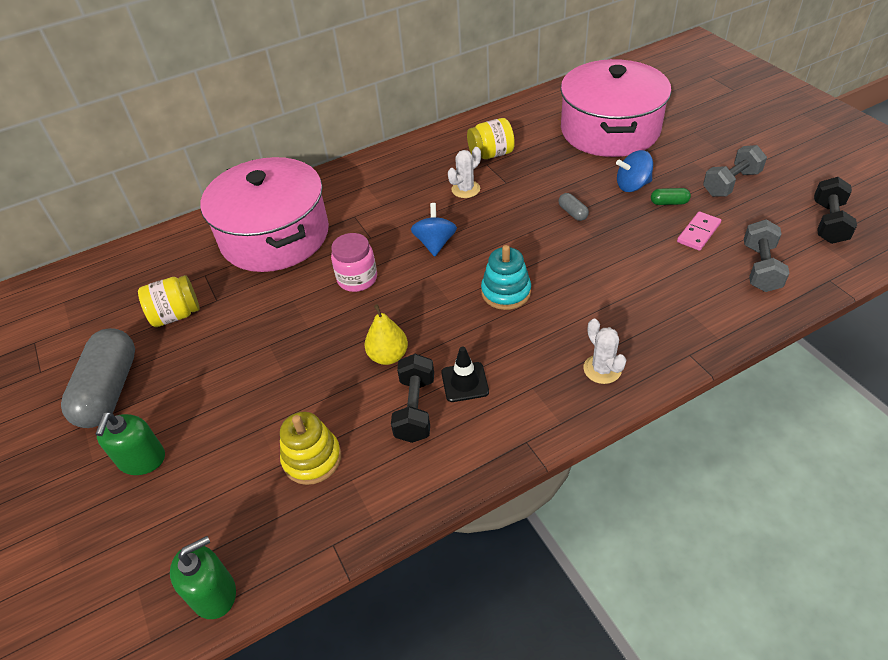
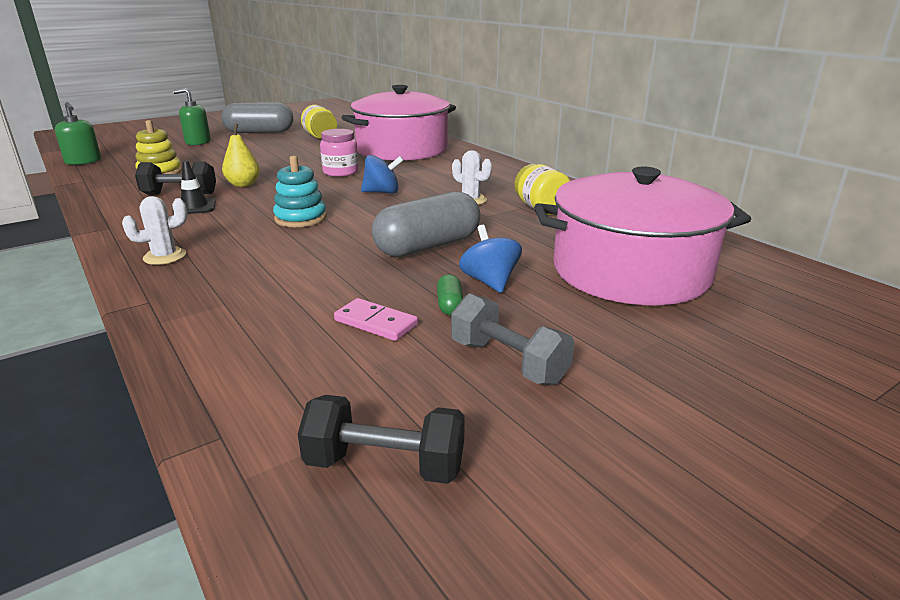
camera: 80 degrees right, 20 degrees down
grey capsule [559,193,589,221] -> grey capsule [372,191,481,257], size x2.42
grey dumbbell [744,219,789,292] -> none

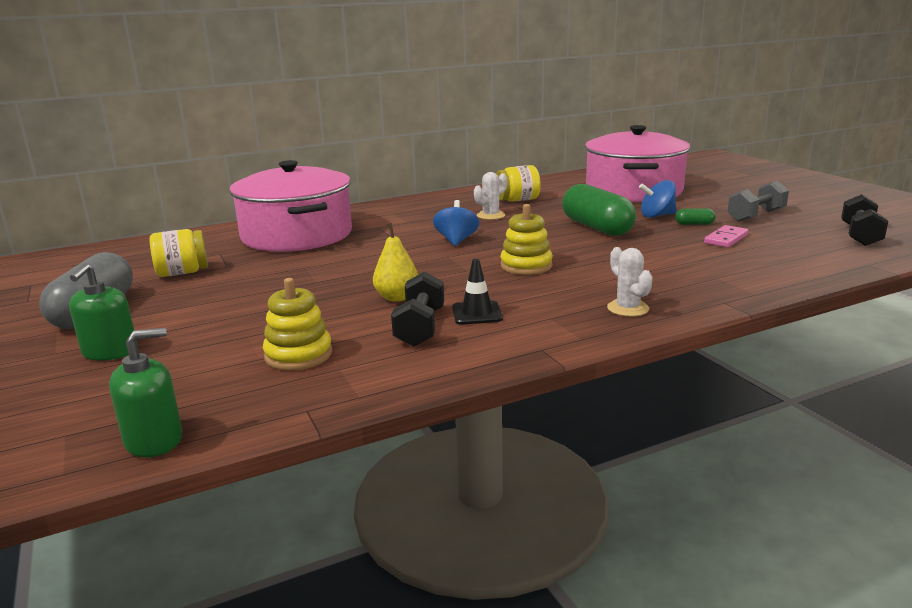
camera: 80 degrees left, 5 degrees down
turquoise stacking toy [273,156,327,227] -> yellow stacking toy [500,204,553,275]
pink jar [320,129,359,177] -> none
grey capsule [372,191,481,257] -> green capsule [562,184,636,236]

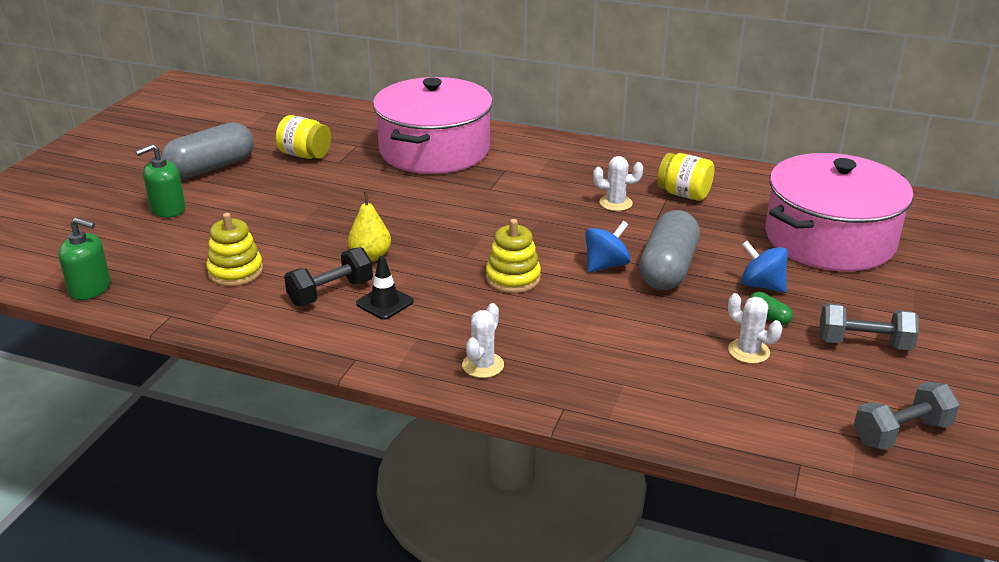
camera: 45 degrees right, 10 degrees up
blue spinning top [433,200,479,246] -> blue spinning top moved to [585,221,631,272]
green capsule [562,184,636,236] -> grey capsule [639,210,700,290]
pink domino [704,225,749,248] -> white cactus [728,293,782,364]
black dumbbell [841,194,888,246] -> grey dumbbell [854,382,960,450]

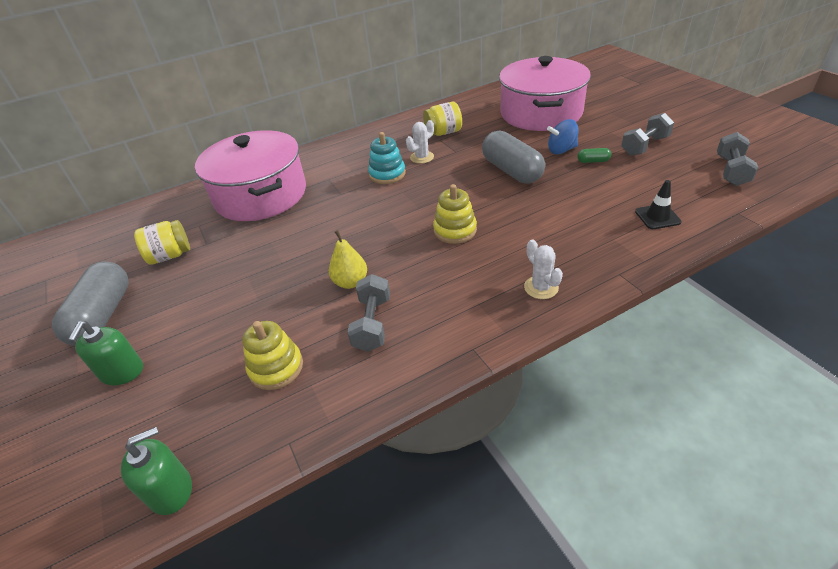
camera: 45 degrees left, 10 degrees up
black dumbbell [284,247,373,306] -> grey dumbbell [347,274,390,352]
black traffic cone [356,256,414,320] -> black traffic cone moved to [635,180,682,229]
blue spinning top [585,221,631,272] -> none
white cactus [728,293,782,364] -> none
none -> turquoise stacking toy [368,132,406,184]

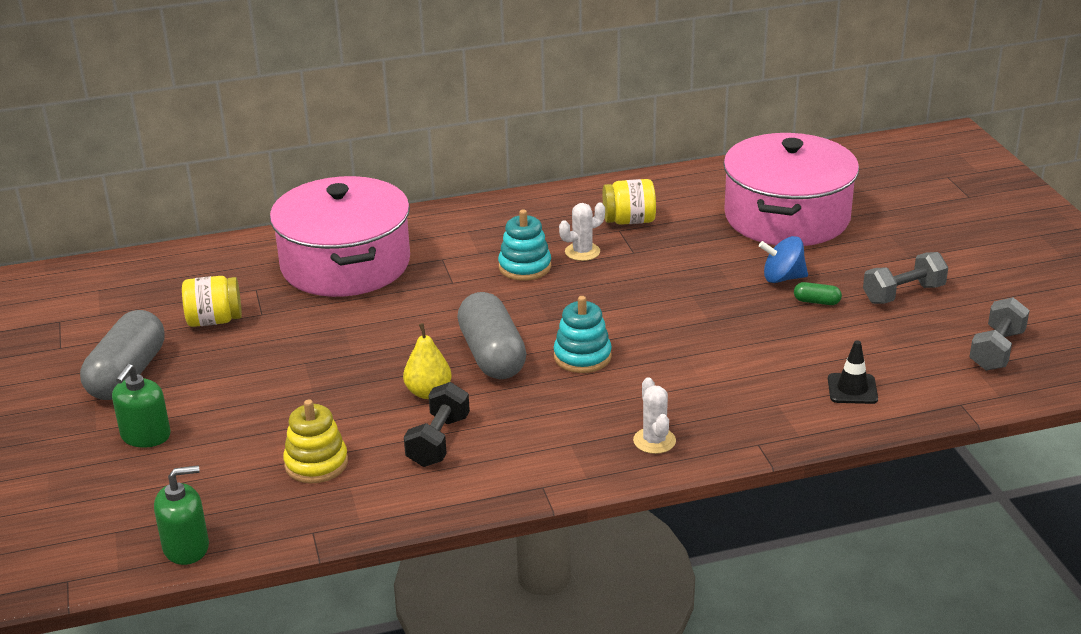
camera: 10 degrees right, 10 degrees down
grey dumbbell [347,274,390,352] -> black dumbbell [404,382,470,467]
yellow stacking toy [433,184,477,244] -> turquoise stacking toy [553,296,612,373]
grey capsule [482,130,545,184] -> grey capsule moved to [457,292,527,379]

